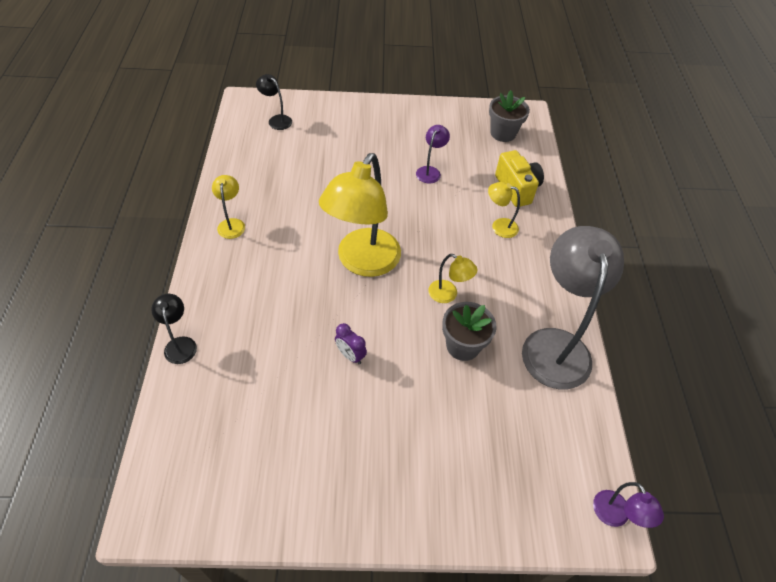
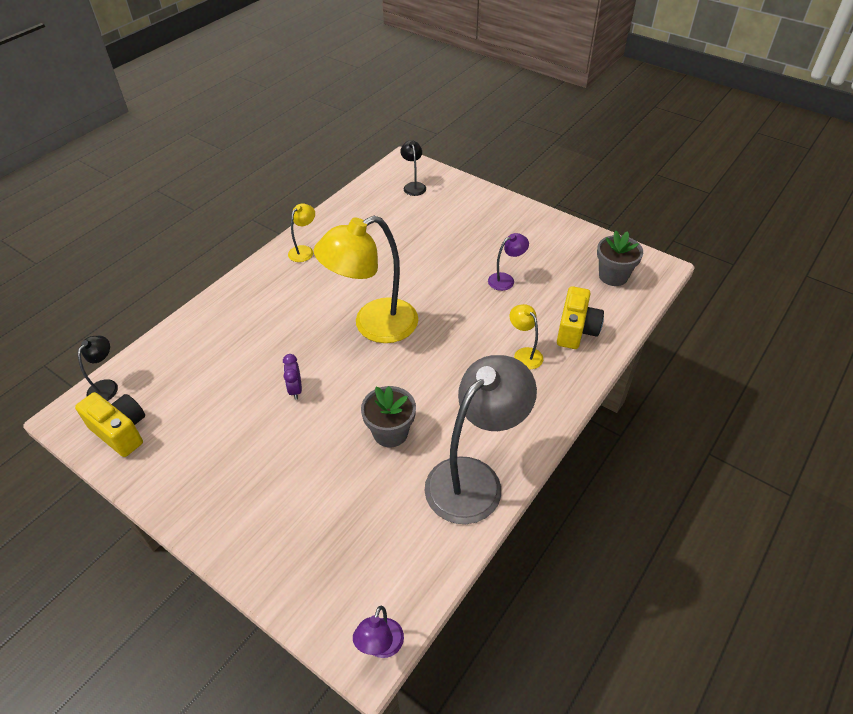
camera: 40 degrees right, 5 degrees down
black lamp [152,294,197,364] -> black lamp moved to [78,336,118,401]
yellow lamp [428,254,478,303] -> none
none -> yellow camera [75,392,145,457]

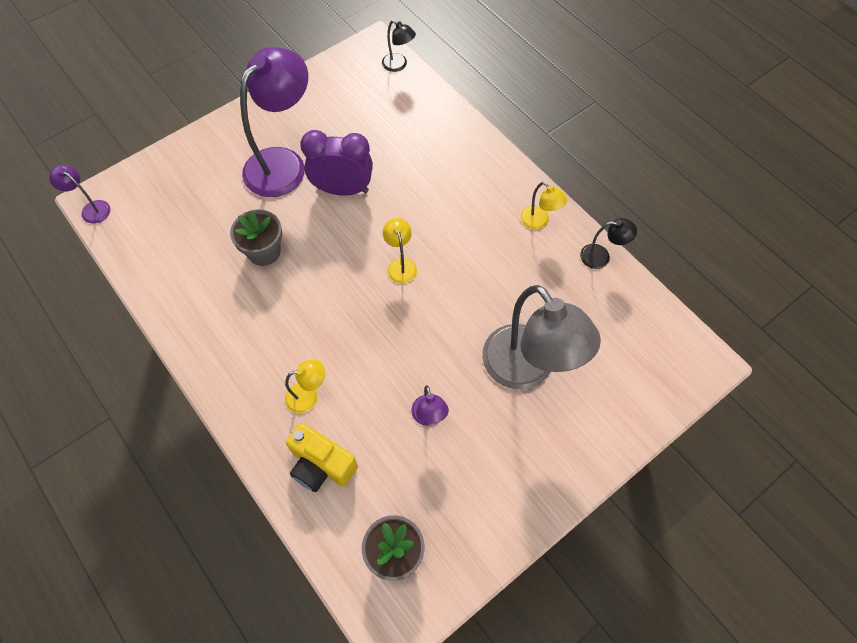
camera: 105 degrees right, 15 degrees up
yellow camera [75,392,145,457] -> none
purple clock [283,354,302,400] -> purple clock [300,130,373,196], size x2.09
yellow lamp [314,216,418,343] -> yellow lamp [383,218,417,284], size x0.44
black lamp [400,140,426,196] -> black lamp moved to [580,218,637,269]
grey lamp [425,355,537,524] -> grey lamp moved to [482,285,601,390]
none -> purple lamp [240,47,308,197]

